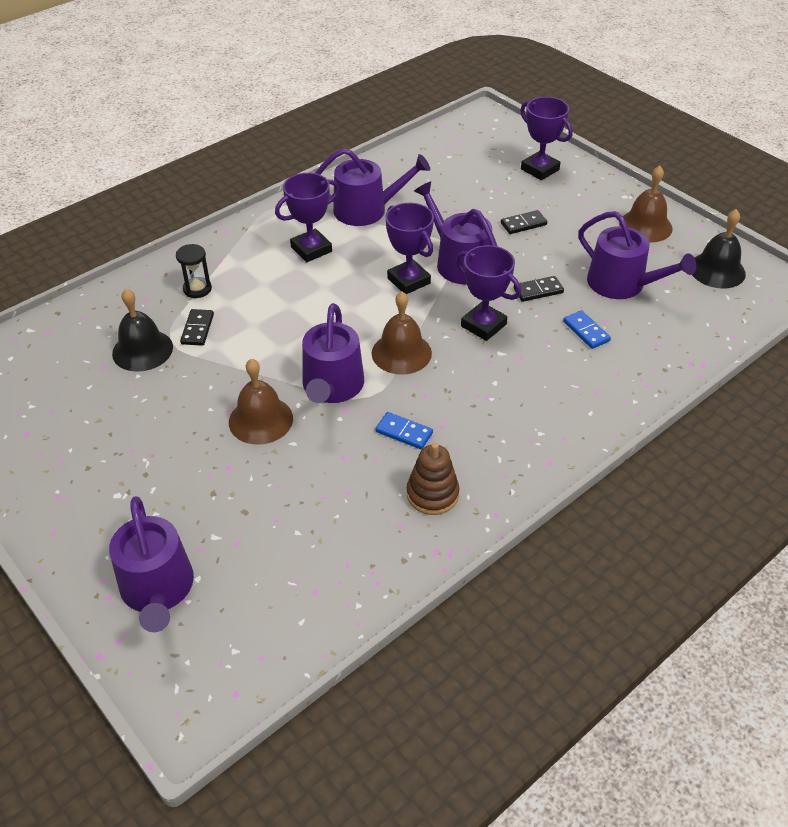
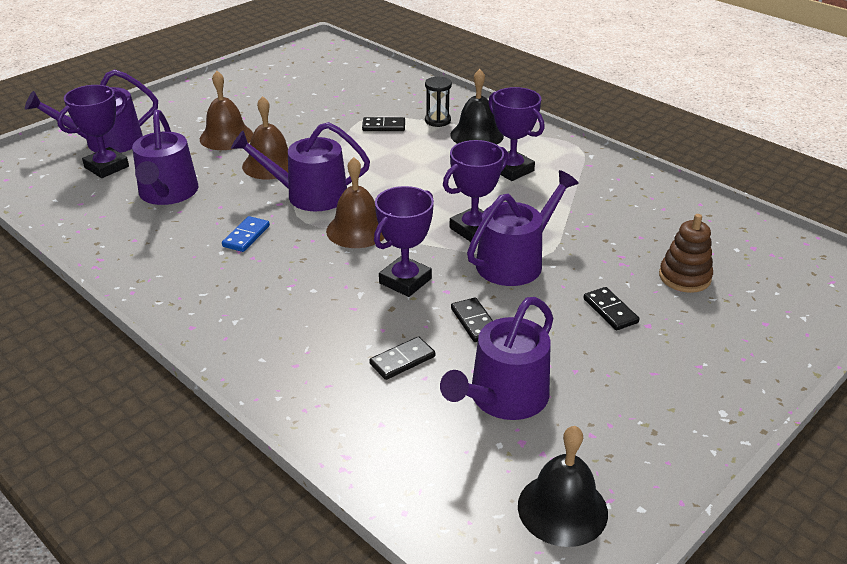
camera: 85 degrees right, 10 degrees down
black bell [112,289,173,372] -> black bell moved to [451,69,504,145]
purple watering can [315,148,430,226] -> purple watering can moved to [132,109,198,205]
brown stacking toy [407,443,459,515] -> brown stacking toy moved to [659,214,713,293]
purple trophy [520,97,573,180] -> purple trophy moved to [57,85,129,178]
blue domino [563,310,611,349] -> black domino [369,336,435,380]
brown bell [619,166,673,243] -> brown bell moved to [200,71,253,150]

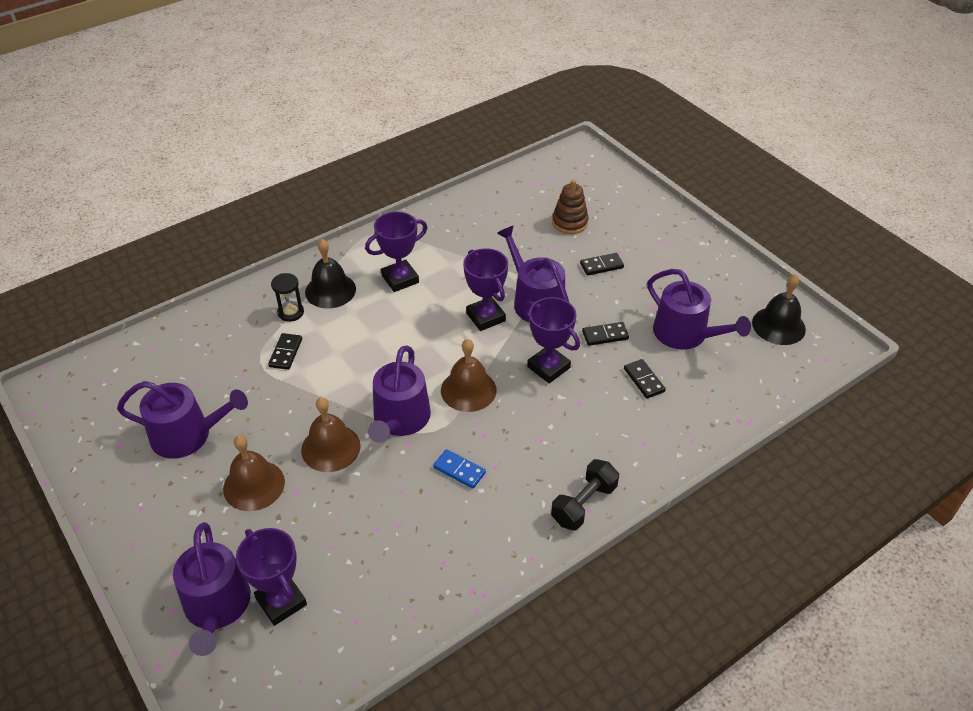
camera: 80 degrees left, 10 degrees up
purple watering can [132,109,198,205] -> purple watering can moved to [117,381,248,459]
none -> black dumbbell [551,459,619,530]

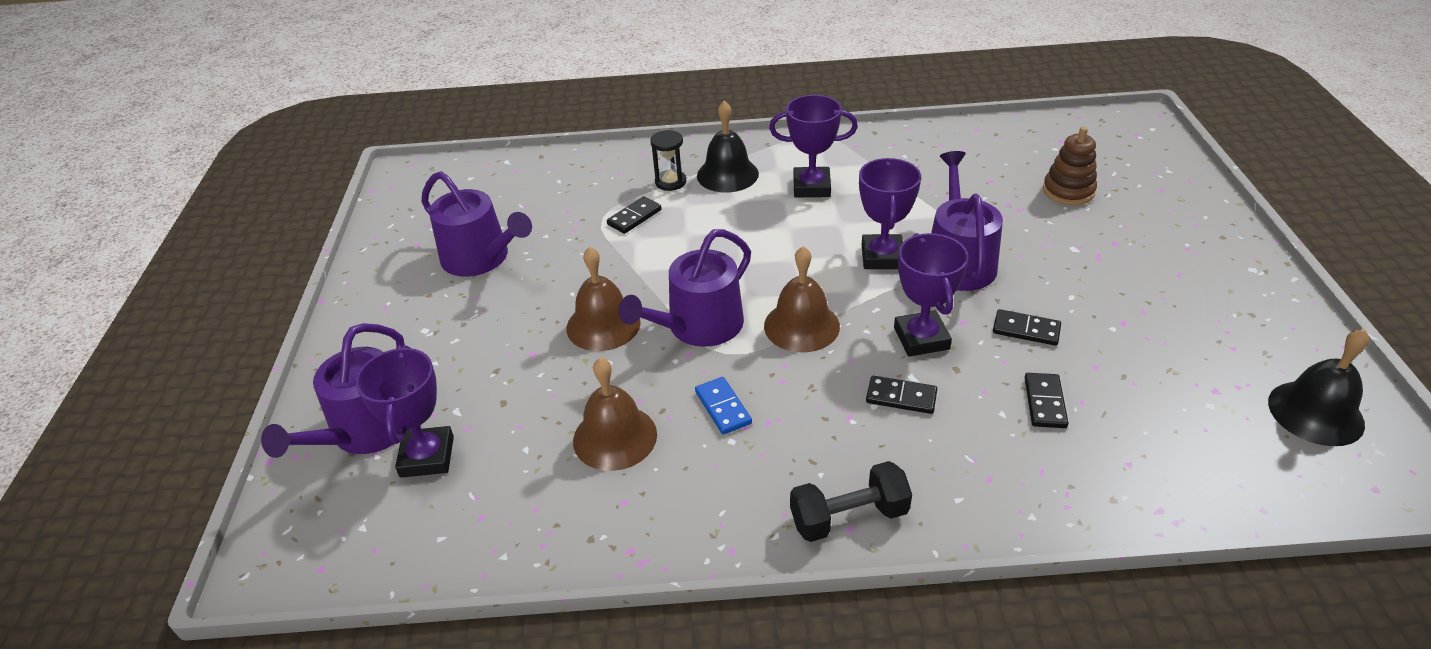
camera: 35 degrees right, 5 degrees down
brown bell [223,435,285,511] -> brown bell moved to [573,357,657,471]
black domino [580,253,624,276] -> black domino moved to [866,376,937,414]
purple watering can [647,269,751,350] -> none

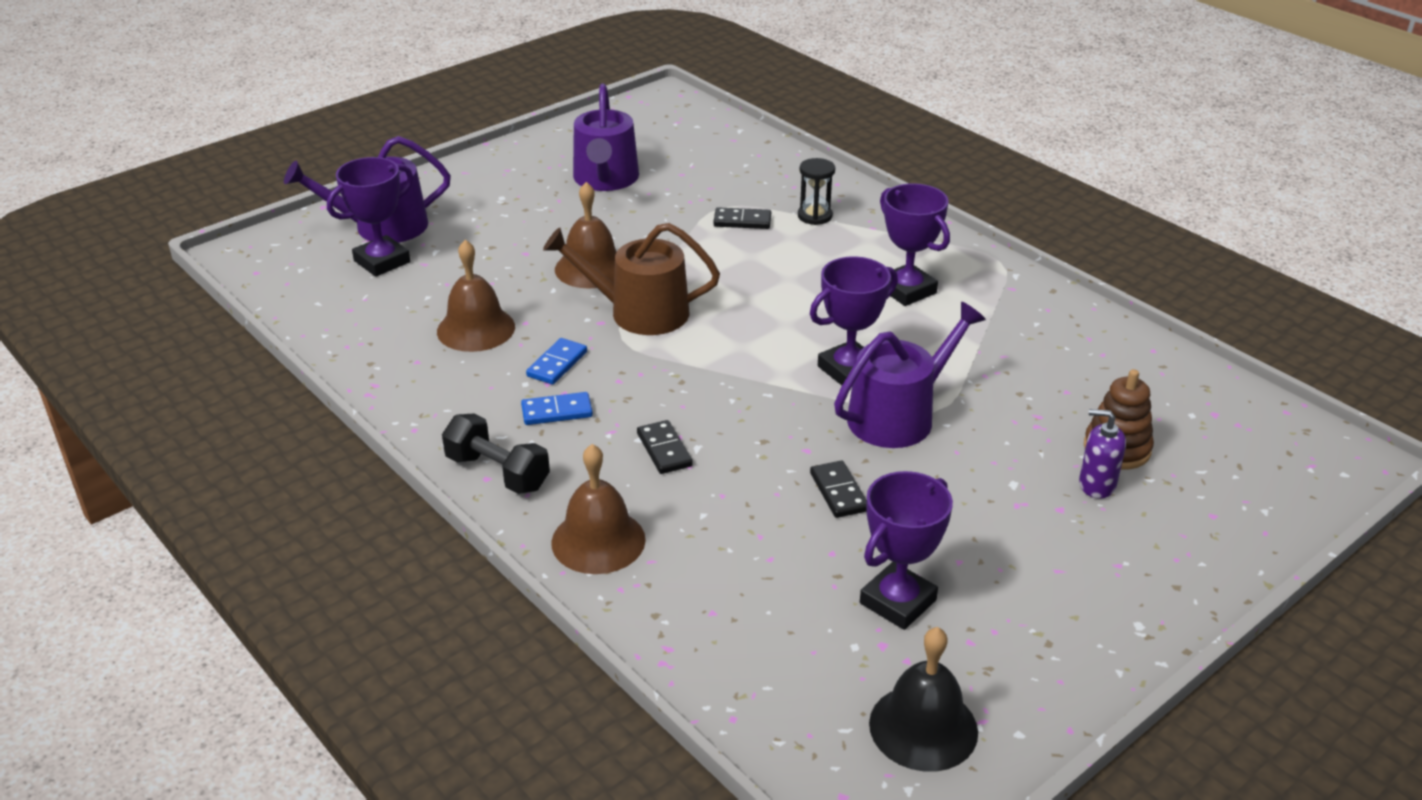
camera: 50 degrees right, 5 degrees down
purple watering can [619,229,751,347] -> brown watering can [543,223,720,335]
black bell [697,101,759,193] -> none
brown bell [764,246,840,352] -> brown bell moved to [551,444,646,574]
purple trophy [894,233,968,357] -> purple trophy moved to [860,471,953,630]
black domino [1025,373,1068,428] -> none
none -> blue domino [521,392,593,425]
none -> purple soap dispenser [1079,409,1126,499]

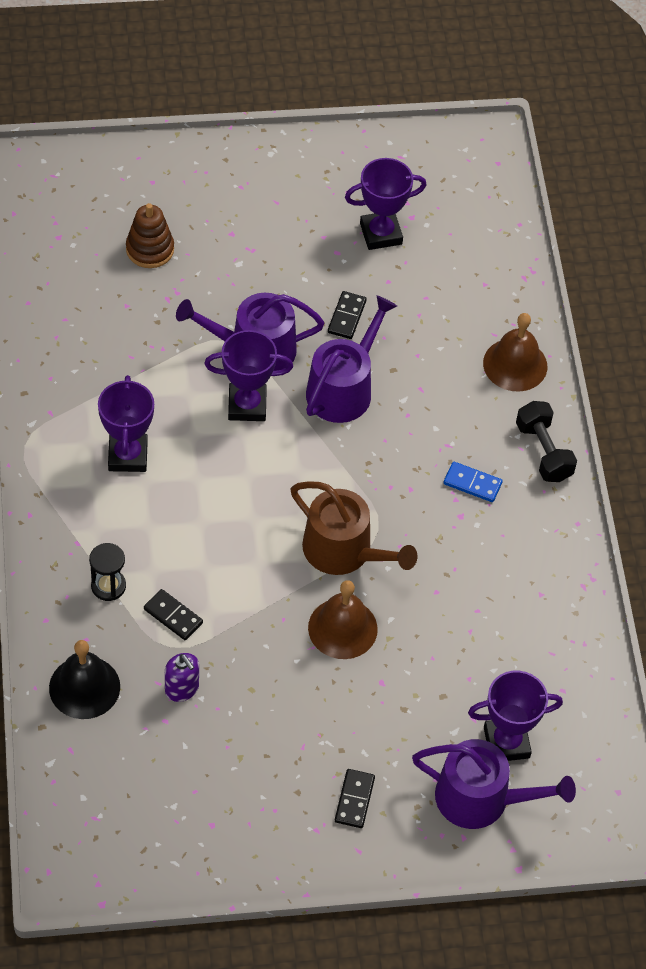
camera: 150 degrees left, 20 degrees up
brown bell [437,240,515,352] -> none
blue domino [526,338,587,385] -> none
purple watering can [573,84,639,191] -> purple watering can moved to [306,295,397,423]
black domino [637,420,693,474] -> black domino moved to [335,769,375,828]
black bell [869,627,978,772] -> black bell moved to [49,640,120,719]
purple soap dispenser [1079,409,1126,499] -> purple soap dispenser moved to [165,653,199,702]

